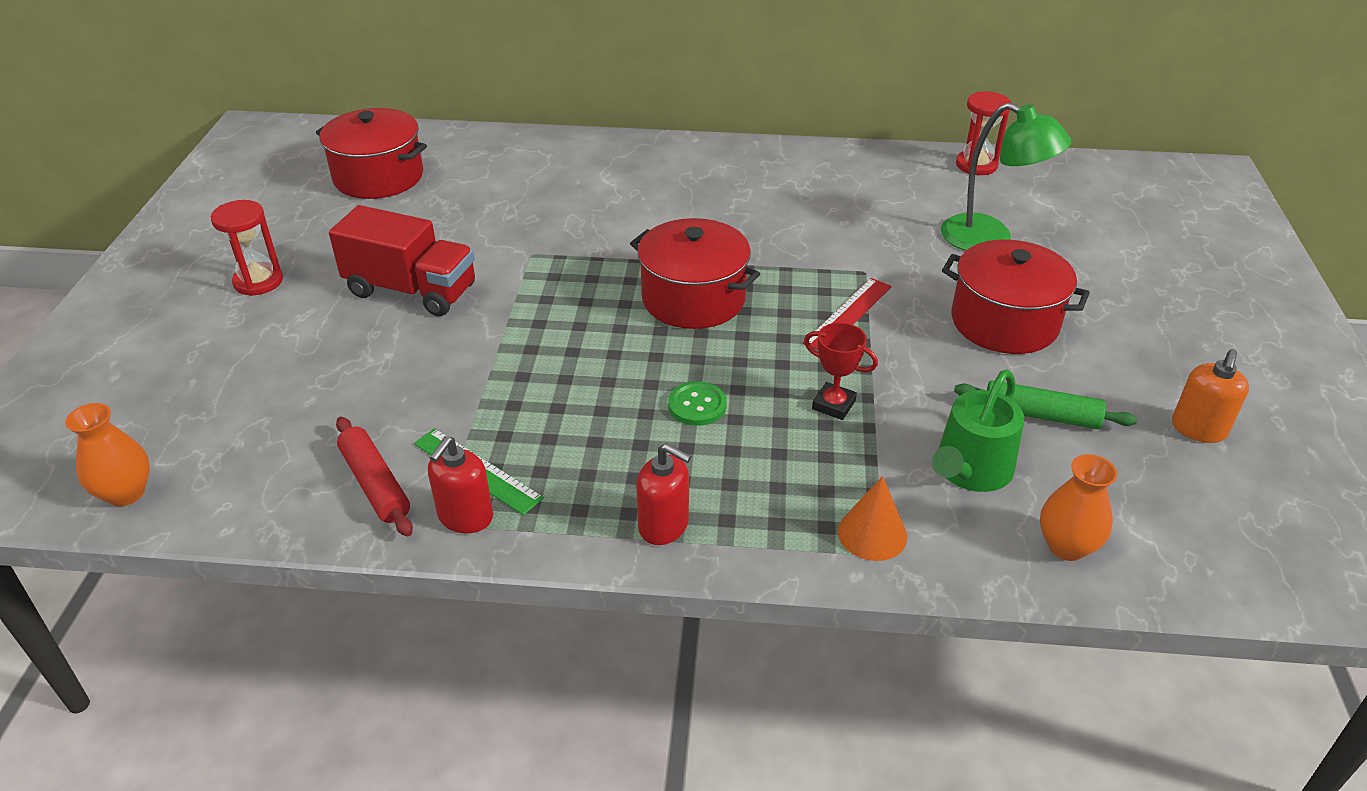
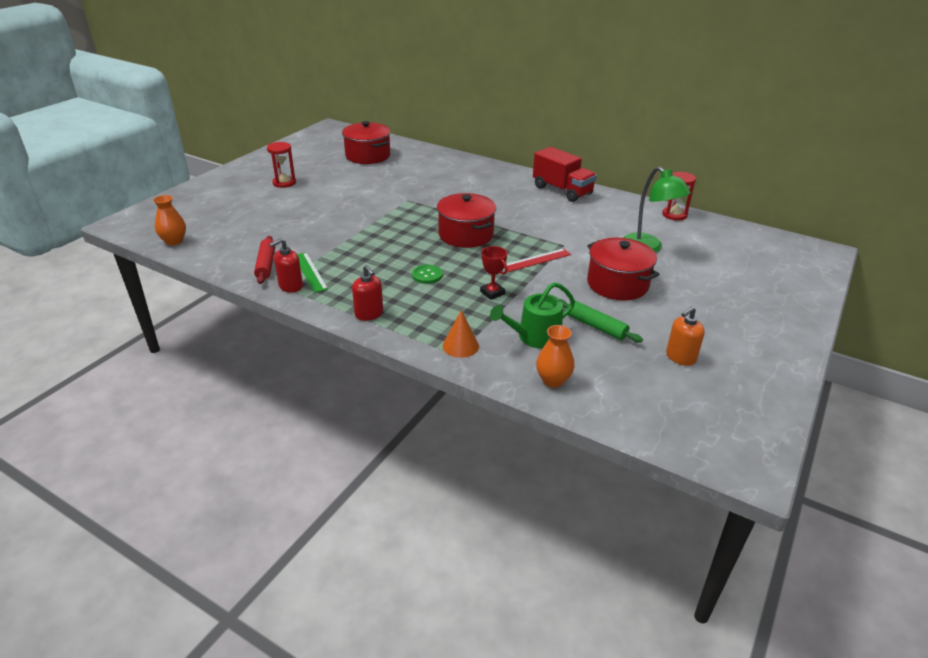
camera: 25 degrees right, 5 degrees down
red truck [329,205,475,316] -> red truck moved to [533,147,597,202]

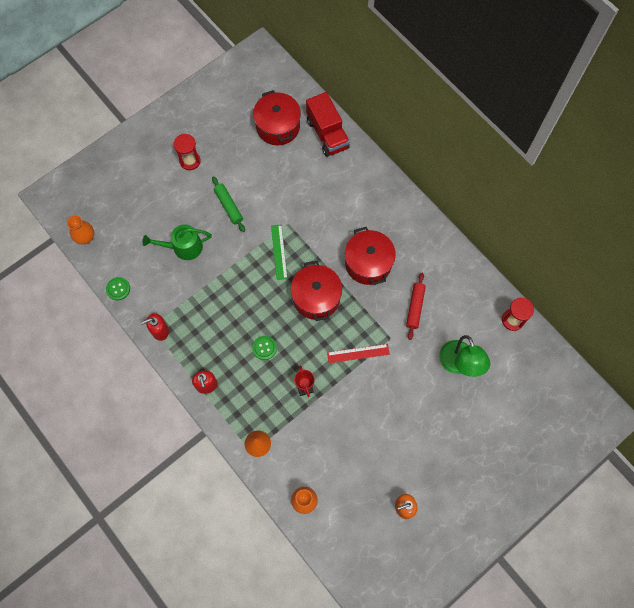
camera: 20 degrees right, 35 degrees up
red rolling pin [254,236,276,284] -> red rolling pin moved to [406,273,426,340]
green ruler [297,252,328,293] -> green ruler moved to [271,225,288,280]
green watering can [490,282,575,349] -> green watering can moved to [142,224,212,260]
red truck [533,147,597,202] -> red truck moved to [306,92,350,157]
green rolling pin [560,299,643,343] -> green rolling pin moved to [212,176,245,232]
red pot [587,238,660,300] -> red pot moved to [345,227,396,285]
none -> green button [106,277,130,300]

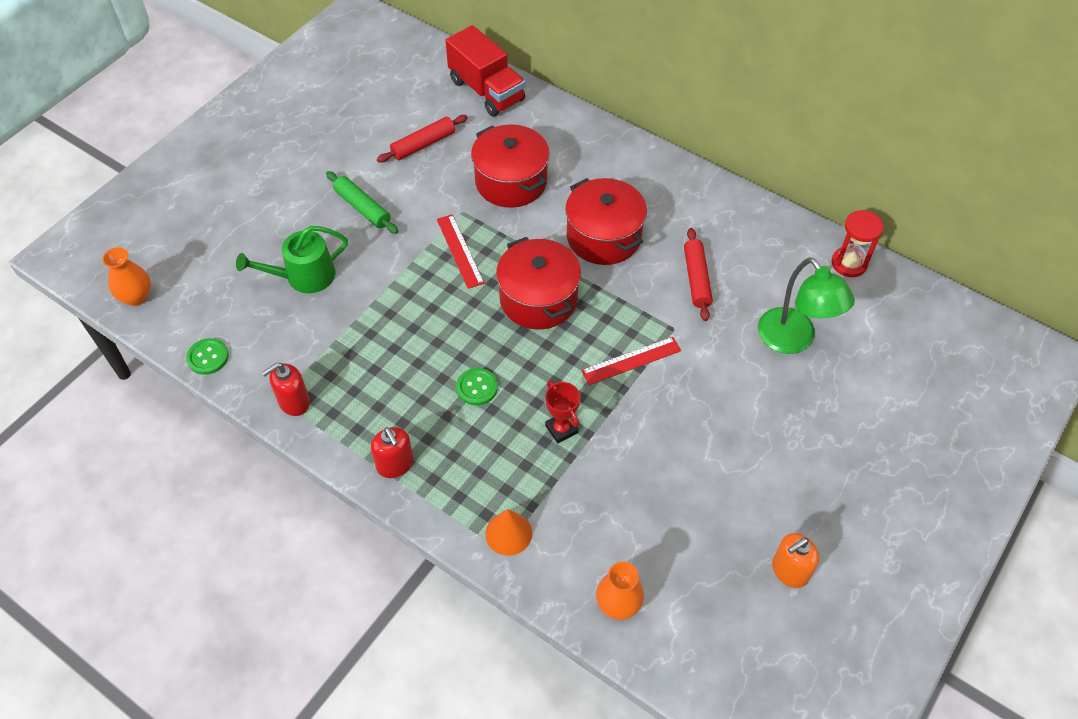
camera: 15 degrees left, 15 degrees down
red hourglass [174,134,201,170] -> none
red pot [253,90,301,145] -> red pot moved to [471,124,549,208]
green ruler [271,225,288,280] -> red ruler [437,214,485,289]
none -> red rolling pin [377,115,468,163]

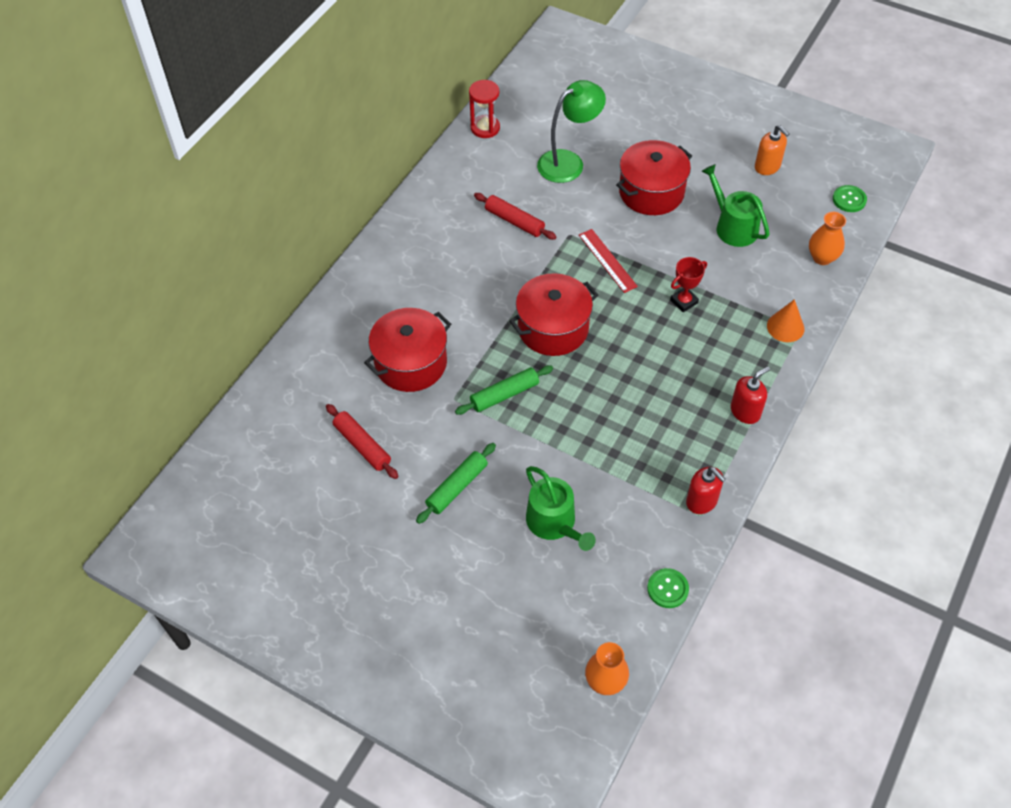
camera: 95 degrees left, 0 degrees up
red ruler [437,214,485,289] -> green rolling pin [455,365,553,415]
red truck [446,25,525,116] -> none
green button [456,368,498,405] -> green button moved to [833,185,867,212]
red pot [565,178,647,265] -> red pot moved to [616,140,692,215]
red rolling pin [684,228,713,321] -> red rolling pin turned 45 degrees clockwise [474,193,557,240]
none -> green watering can [702,164,770,247]

